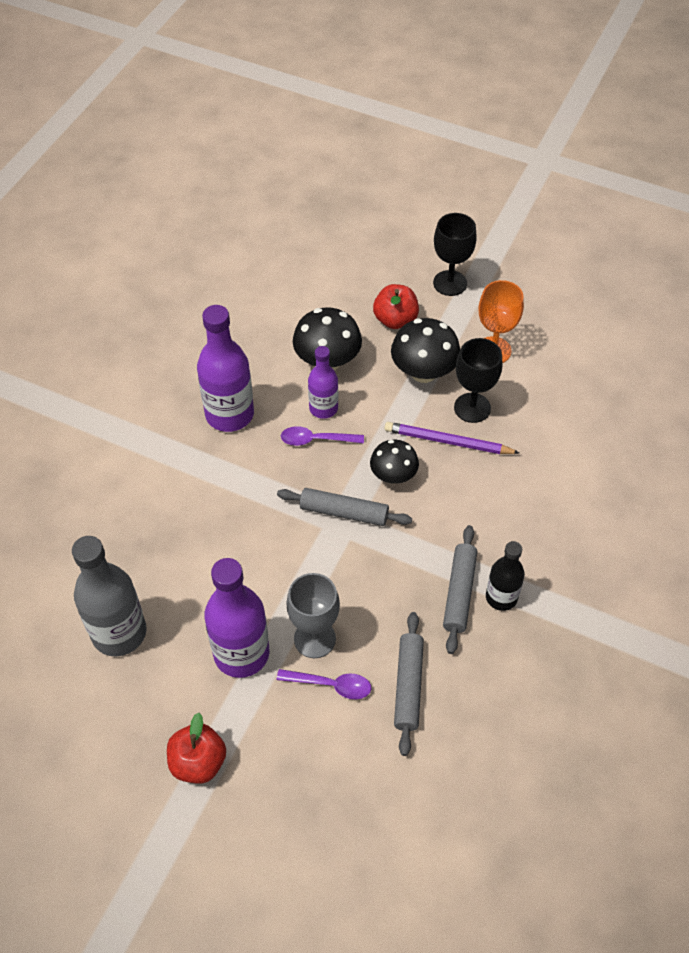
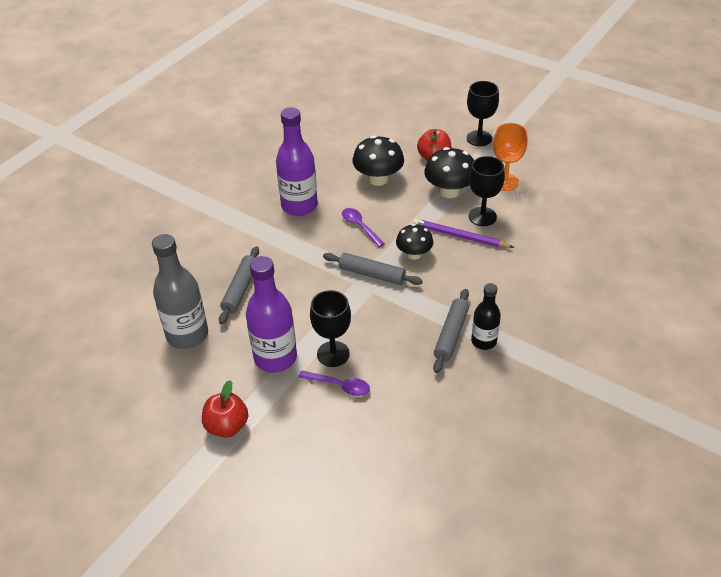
camera: 10 degrees right, 10 degrees down
purple spoon [281,426,364,446] -> purple spoon turned 45 degrees clockwise [342,208,385,247]
grey goblet [286,573,340,658] -> black goblet [310,290,351,367]
purple bottle [308,346,338,419] -> none
grey rolling pin [394,612,424,756] -> grey rolling pin moved to [219,247,259,325]

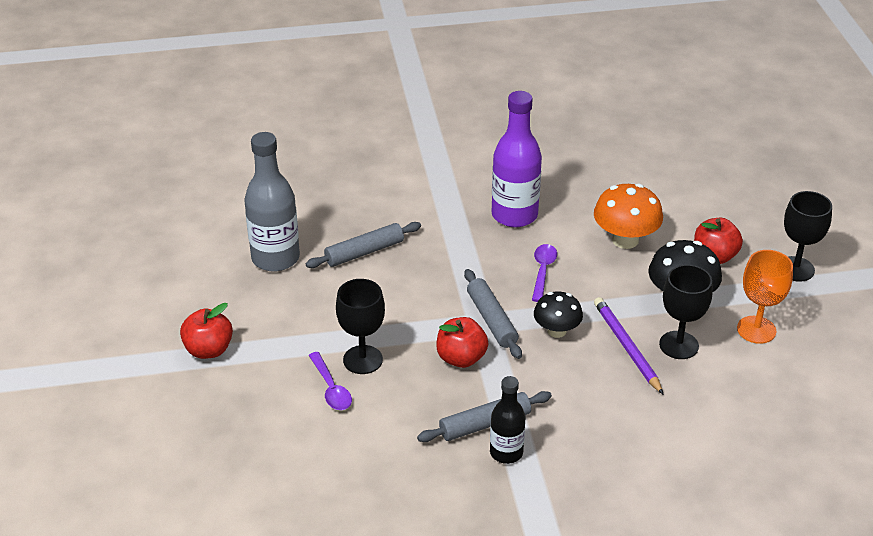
camera: 45 degrees right, 5 degrees down
purple bottle [246,256,297,373] -> none
black mushroom [353,136,404,186] -> orange mushroom [594,184,663,249]
none -> red apple [436,317,488,368]

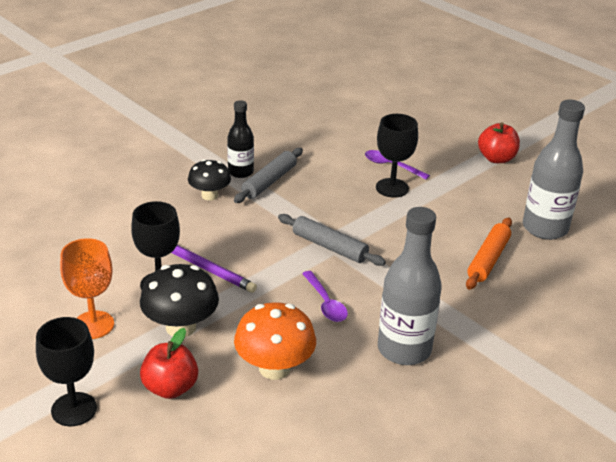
camera: 145 degrees right, 5 degrees down
grey rolling pin [306,222,421,268] -> orange rolling pin [466,218,512,290]
red apple [436,317,488,368] -> none
purple bottle [492,91,542,227] -> grey bottle [378,207,442,365]
black mushroom [534,291,583,338] -> black mushroom moved to [188,159,231,201]

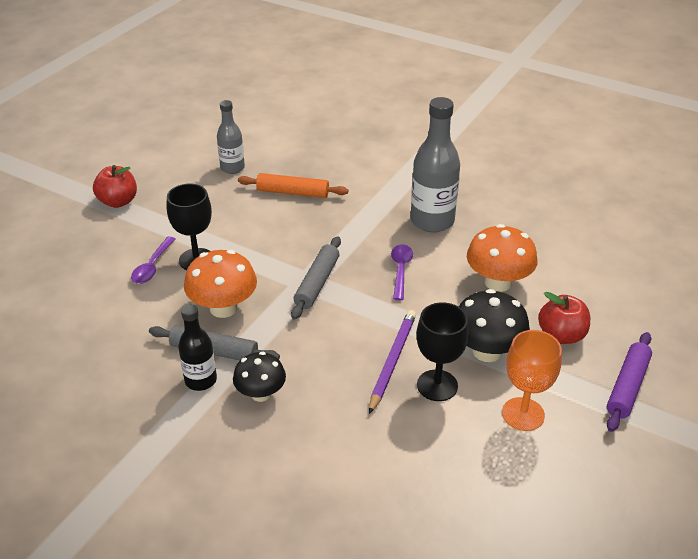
camera: 105 degrees left, 5 degrees up
black goblet [36,317,97,426] -> purple rolling pin [607,332,652,432]
purple spoon [302,271,348,322] -> purple spoon turned 45 degrees counterclockwise [391,244,413,300]
grey bottle [523,100,585,240] -> grey bottle [217,100,245,174], size x0.59
none -> orange mushroom [184,250,257,318]

